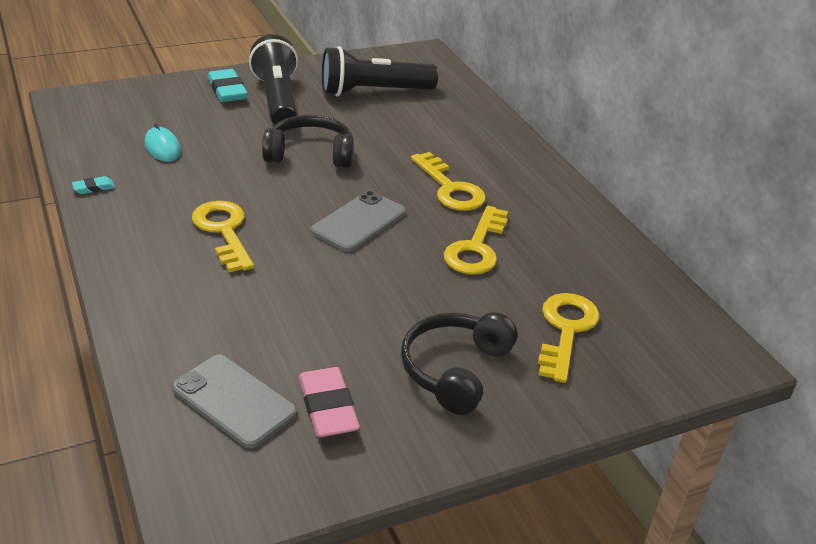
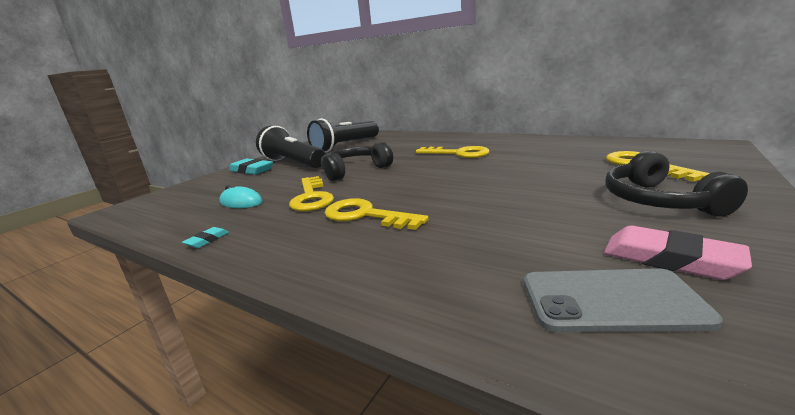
camera: 30 degrees left, 15 degrees down
grey phone [311,191,406,252] -> none
yellow key [444,206,508,275] -> yellow key moved to [289,176,334,211]

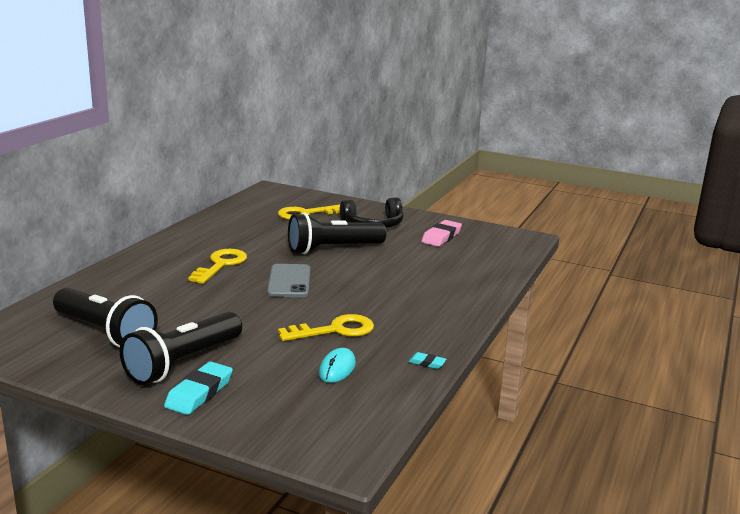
camera: 100 degrees left, 0 degrees up
black headphones [321,142,393,181] -> none
yellow key [325,198,429,230] -> none
grey phone [524,268,722,332] -> grey phone moved to [267,264,310,297]
none -> black flashlight [288,213,386,254]

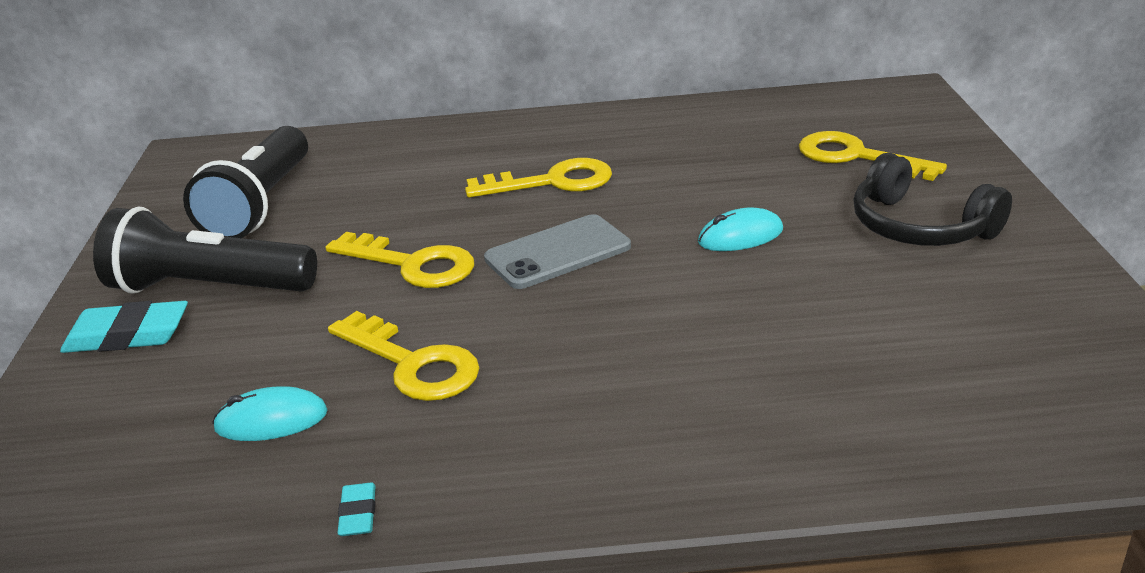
camera: 65 degrees right, 10 degrees up
black flashlight [288,213,386,254] -> turquoise mouse [698,207,783,251]
pink eraser [421,220,462,247] -> none
none -> yellow key [326,232,474,288]

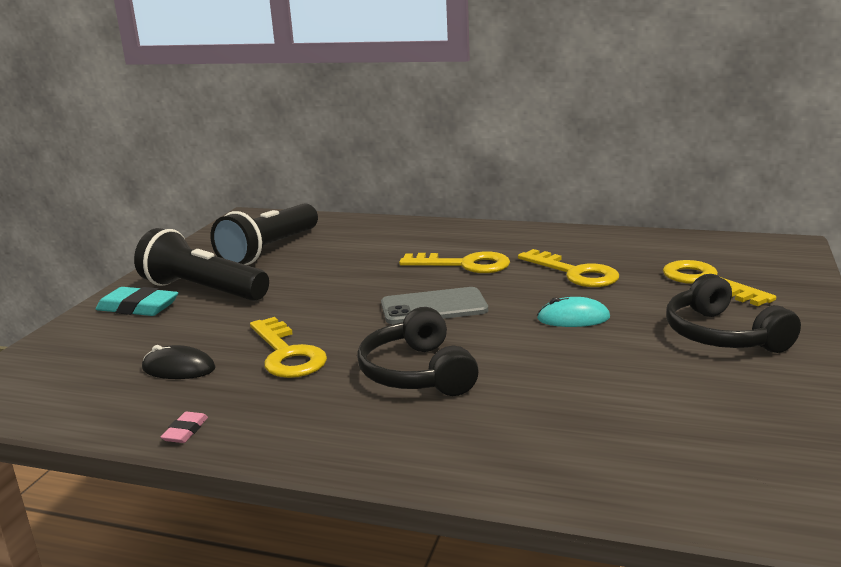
camera: 20 degrees right, 10 degrees down
turquoise mouse [212,386,328,441] -> black mouse [142,345,216,379]
yellow key [326,232,474,288] -> yellow key moved to [518,249,619,287]
turquoise eraser [338,483,376,536] -> pink eraser [161,412,208,443]
none -> black headphones [357,307,479,396]

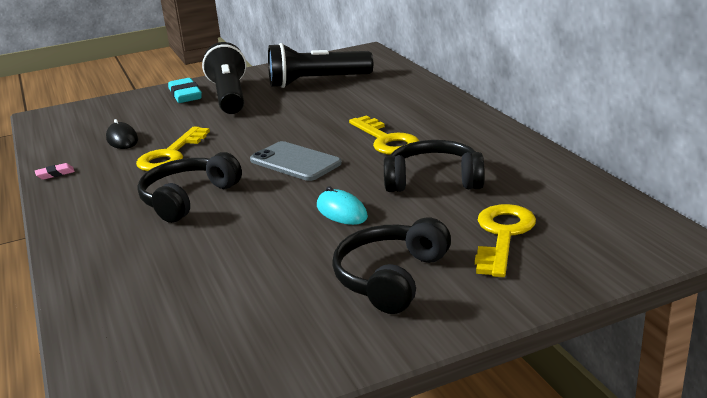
camera: 50 degrees right, 5 degrees up
yellow key [518,249,619,287] -> black headphones [384,140,485,192]

